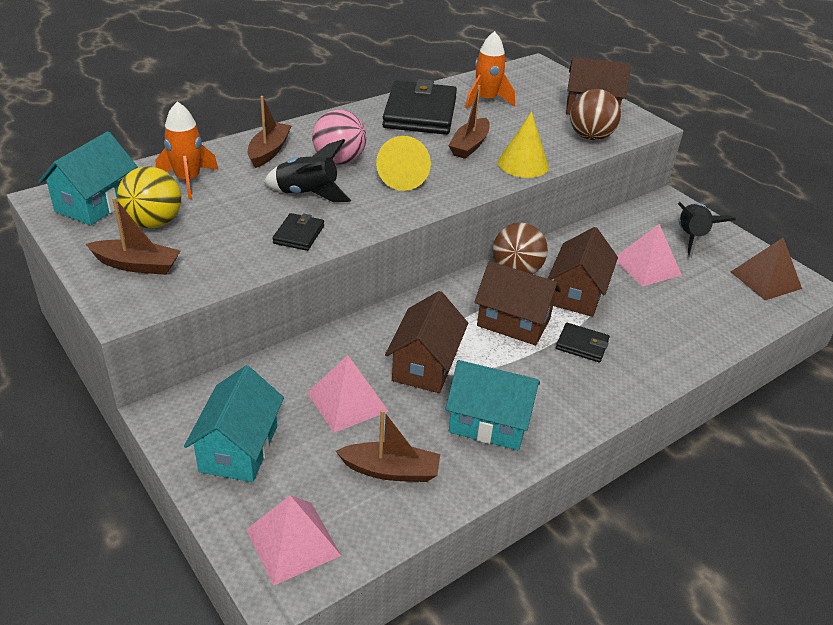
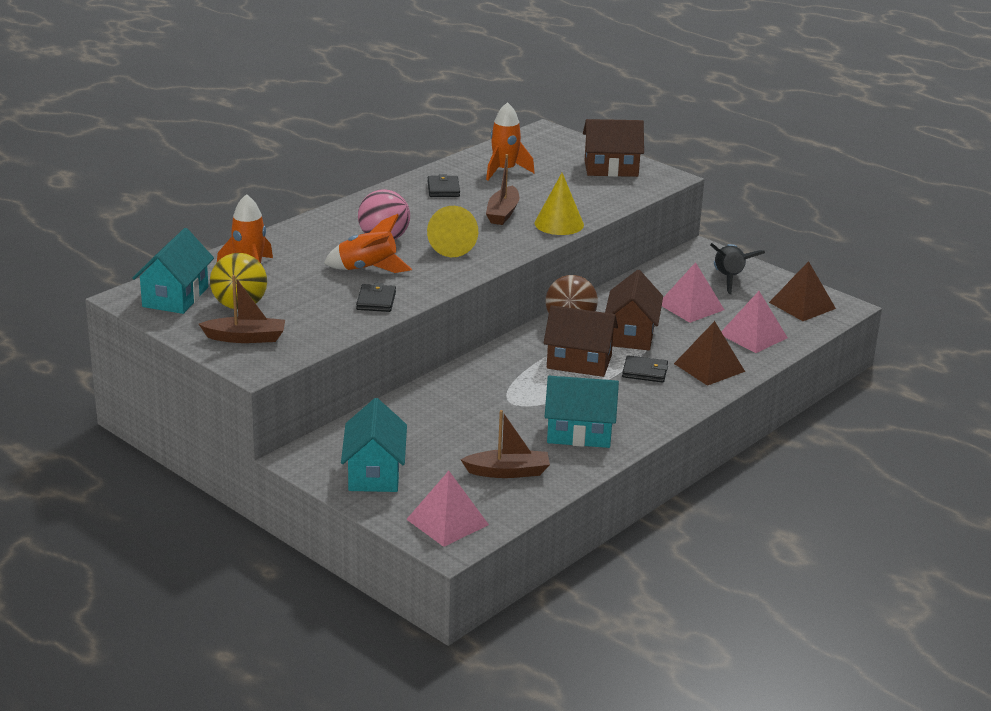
camera: 10 degrees left, 10 degrees down
brown boat [248,96,292,168] -> none
black rocket [264,139,351,202] -> orange rocket [324,214,412,273]
pink pyramid [307,355,389,433] -> pink pyramid moved to [721,291,788,353]
black wallet [382,79,457,135] -> black wallet [428,174,460,197], size x0.46
brown house [385,291,468,393] -> none
brown ball [570,89,621,140] -> none
none -> brown pyramid [674,321,745,386]

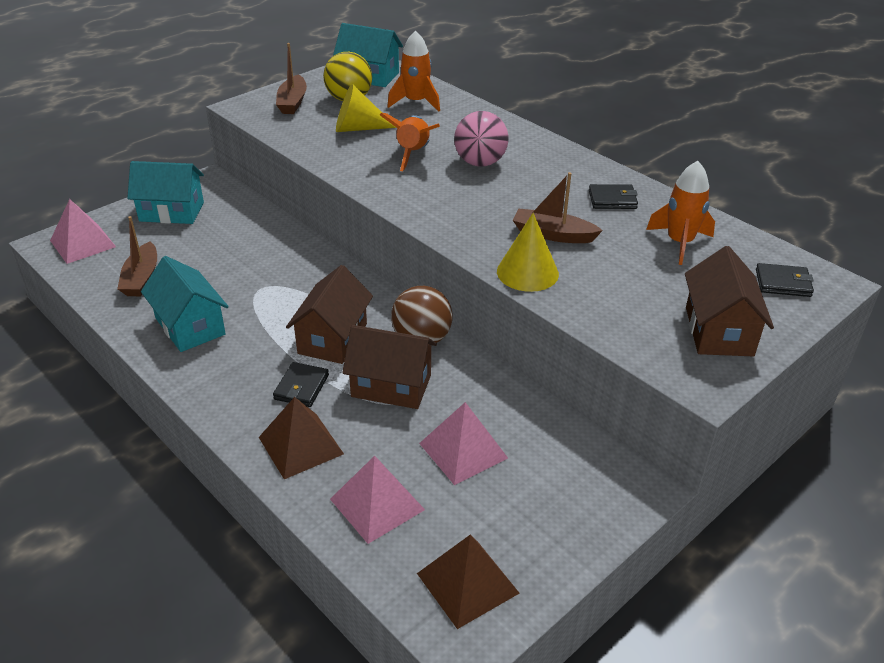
camera: 95 degrees right, 10 degrees up
black wallet [356,283,396,312] -> black wallet moved to [756,263,814,297]
yellow cone [427,206,478,257] -> yellow cone moved to [336,84,397,132]
turquoise house [545,376,619,448] -> turquoise house turned 45 degrees counterclockwise [141,256,229,352]
black rocket [710,243,765,294] -> none

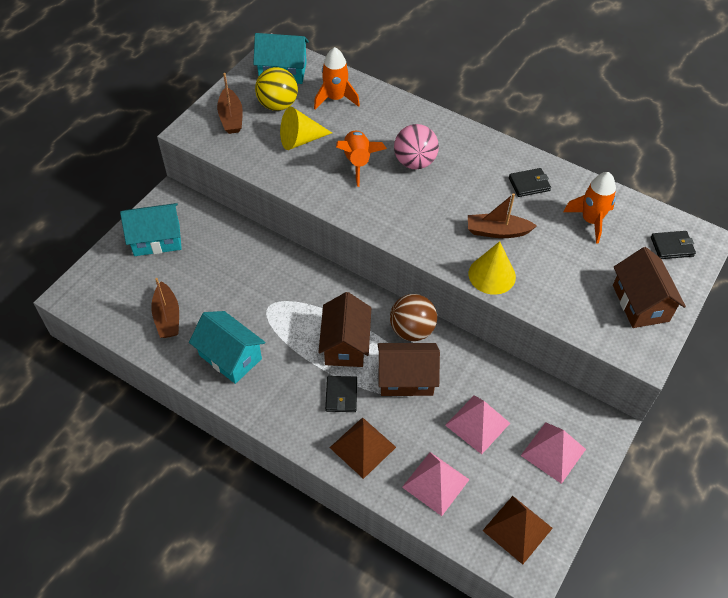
camera: 15 degrees left, 15 degrees up
pink pyramid [50,199,116,264] -> pink pyramid moved to [521,422,586,484]

